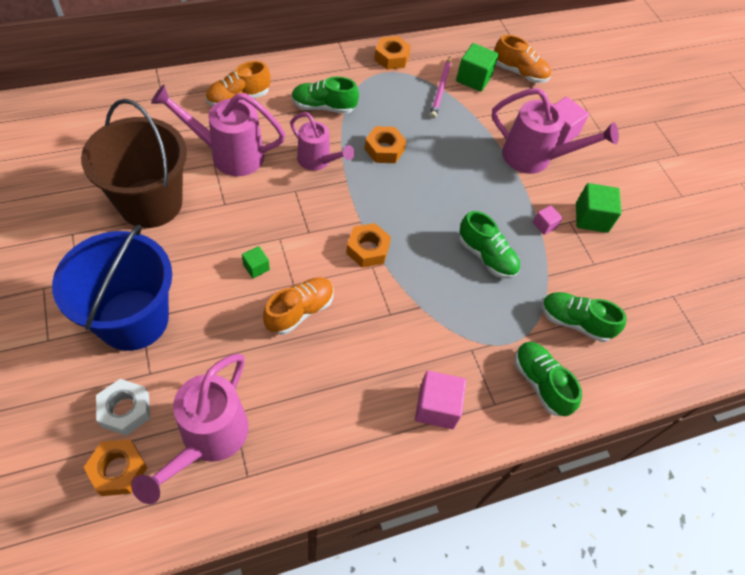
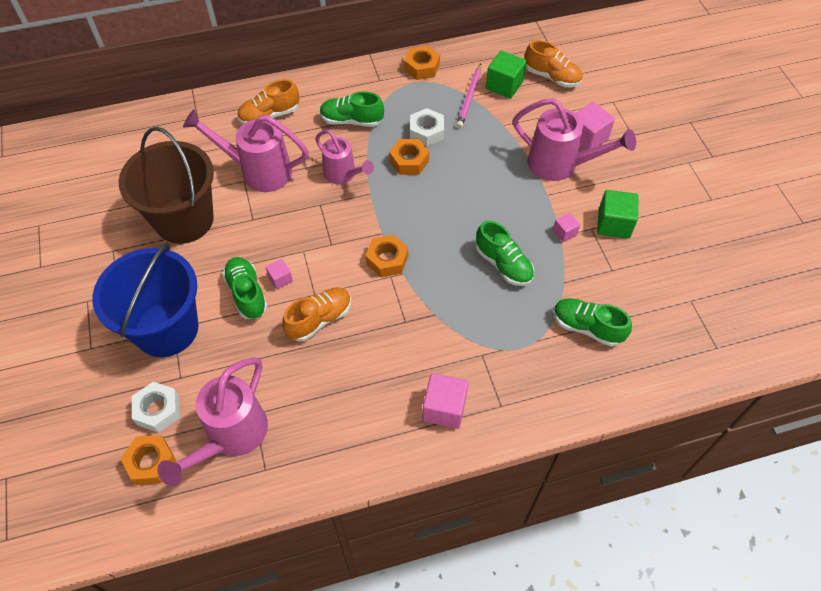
camera: 10 degrees right, 0 degrees up
green cube [242,246,270,278] -> pink cube [266,259,293,289]
green shoe [515,342,582,416] -> green shoe moved to [222,257,268,319]
none -> white nut [410,108,444,146]

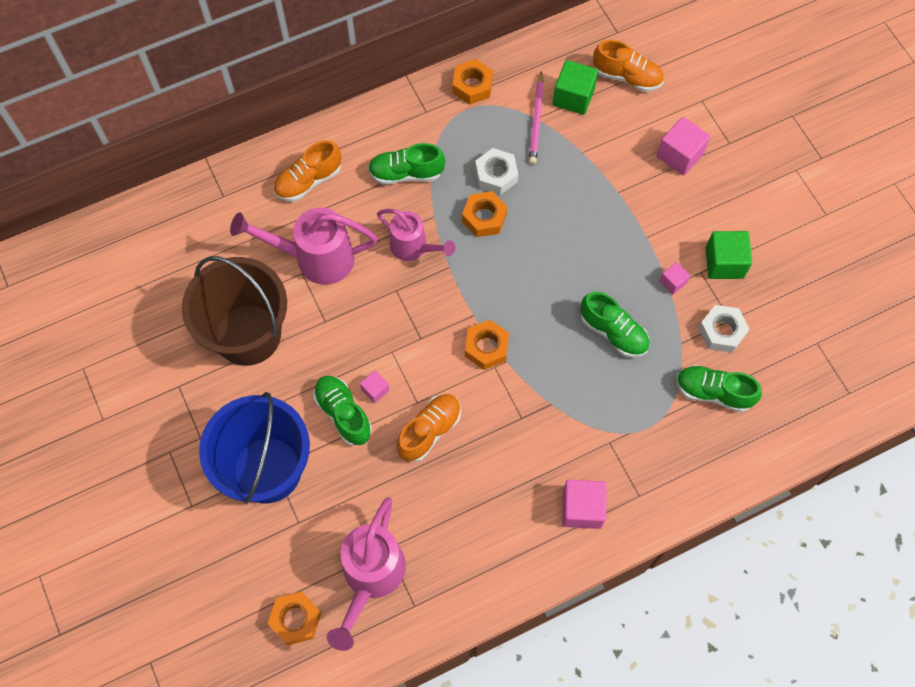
camera: 10 degrees left, 10 degrees up
white nut [132,382,180,433] -> white nut moved to [698,305,749,353]
pink watering can [513,98,636,181] -> none

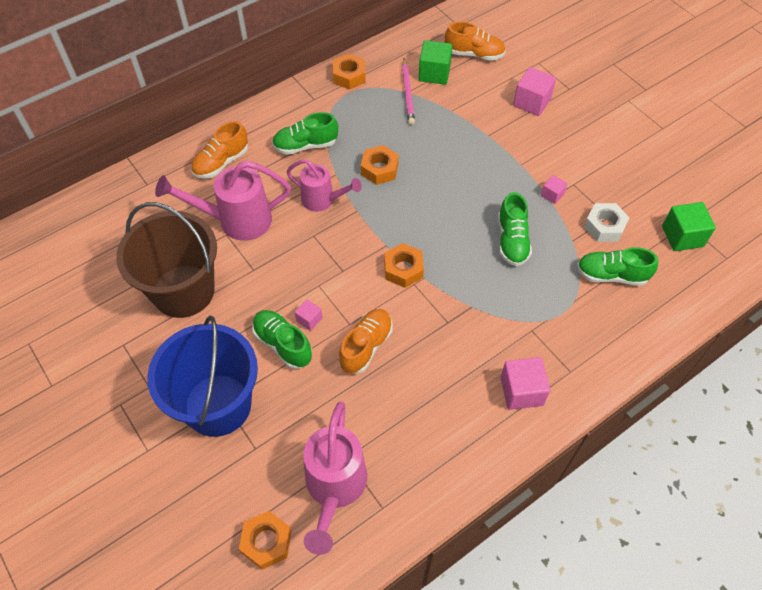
camera: 10 degrees left, 10 degrees down
white nut [475,148,518,195] -> none
green shoe [581,292,649,358] -> green shoe turned 60 degrees clockwise [498,192,532,266]
green cube [706,231,752,279] -> green cube moved to [662,202,716,251]

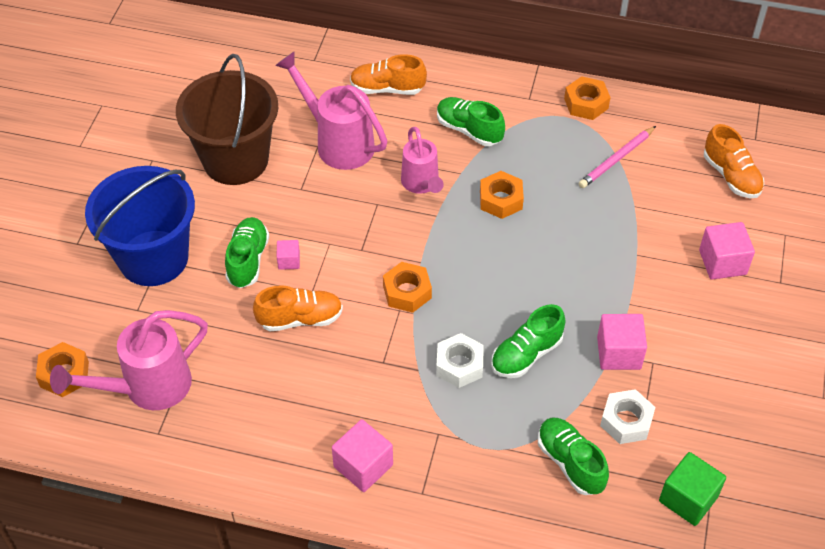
camera: 50 degrees right, 5 degrees down
green cube [419,40,452,84] -> none
pink cube [541,175,568,204] -> pink cube [597,314,647,370], size x1.83
none -> white nut [436,333,484,388]

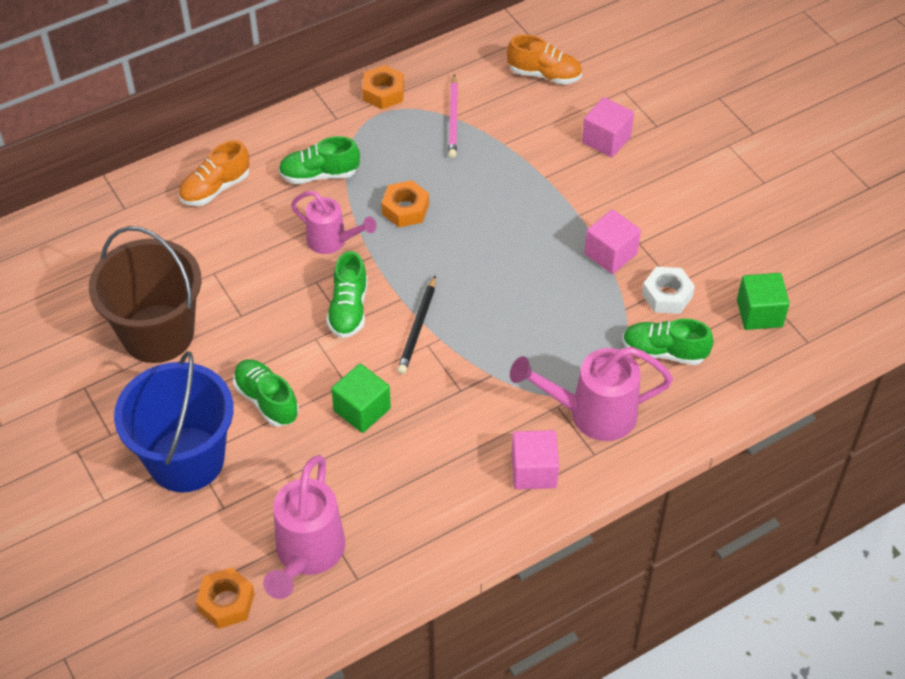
camera: 45 degrees left, 0 degrees up
orange shoe [253,285,343,332] -> green cube [331,364,391,433]
pink watering can [275,52,387,170] -> pink watering can moved to [510,347,673,441]
pink cube [277,240,300,270] -> none
orange nut [383,262,432,313] -> black pencil [397,275,436,374]
white nut [436,333,484,388] -> none
green shoe [491,304,566,378] -> green shoe moved to [326,251,368,338]

